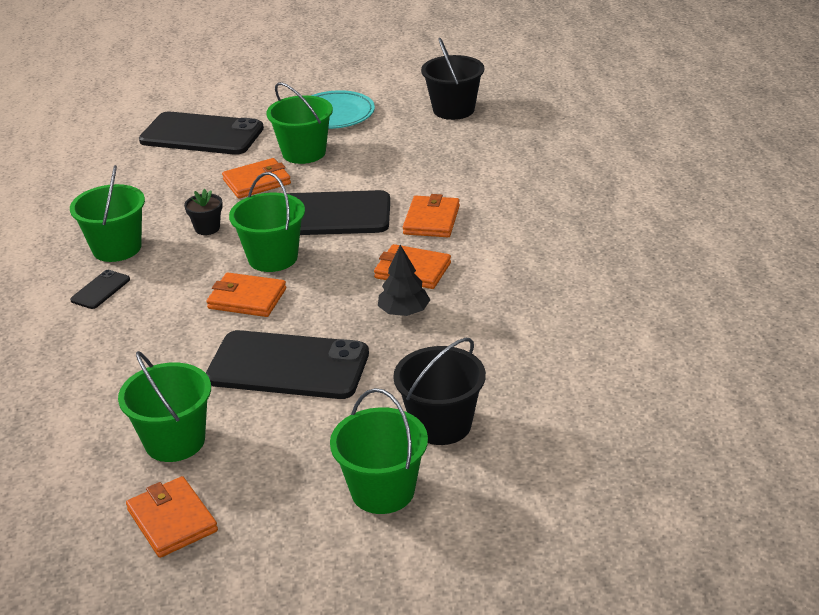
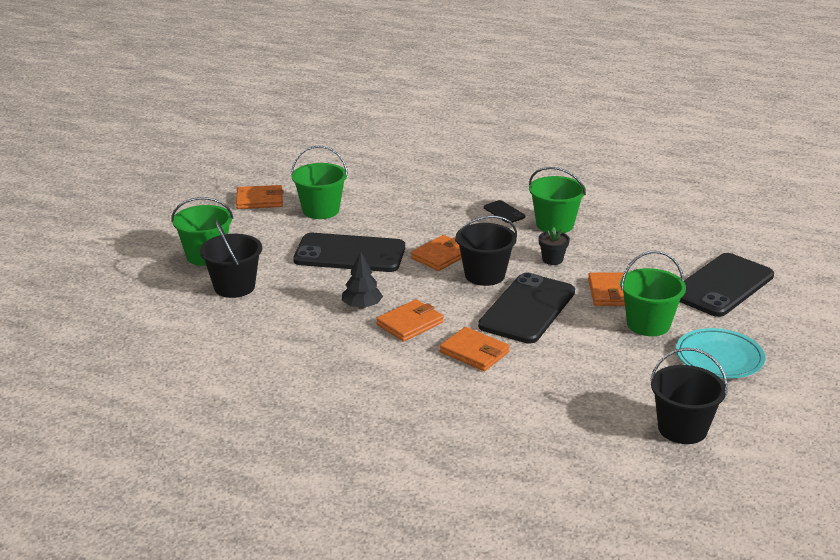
camera: 115 degrees right, 5 degrees down
black phone [206,330,369,399] -> black phone turned 60 degrees clockwise [293,233,405,272]
green bucket [229,172,305,272] -> black bucket [455,216,517,286]

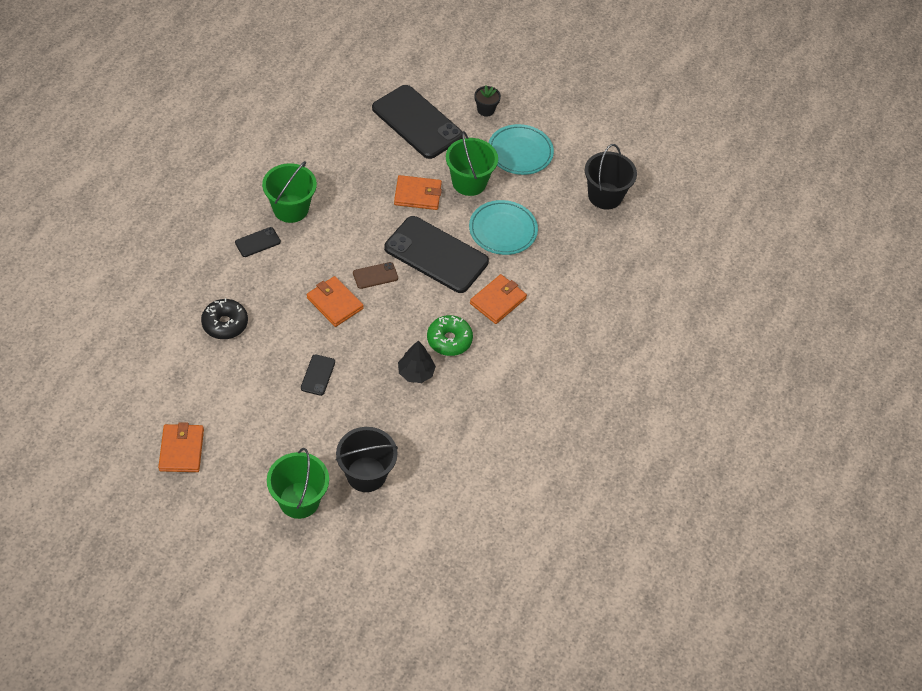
camera: 90 degrees left, 25 degrees up
green bucket [291,145,348,219] -> none
black phone [293,233,405,272] -> black phone [301,354,335,396], size x0.43
orange wallet [376,299,444,342] -> green donut [427,315,473,356]
black bucket [455,216,517,286] -> brown phone [353,262,398,289]
black flower pot [539,227,570,265] -> black flower pot moved to [474,86,501,117]
none -> black donut [201,298,248,339]
none -> turquoise plate [469,200,538,255]

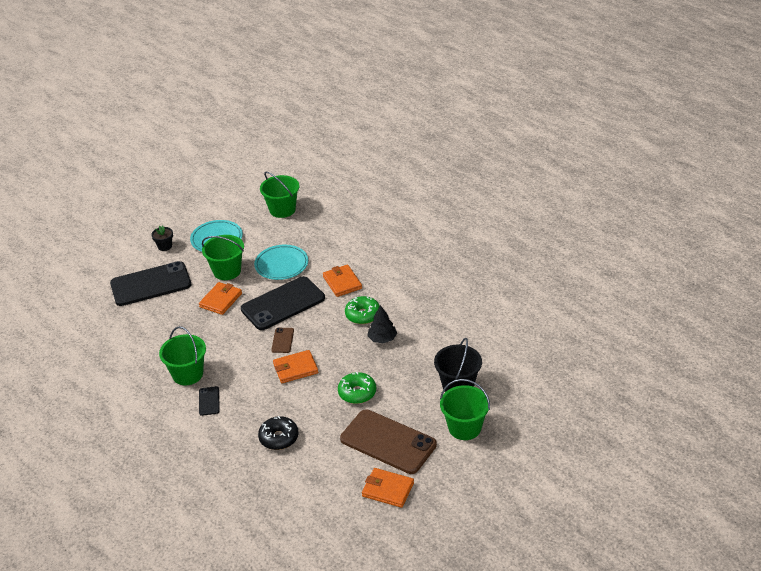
camera: 60 degrees left, 15 degrees down
black phone [301,354,335,396] -> green donut [338,372,376,404]
black bucket [585,144,637,209] -> green bucket [260,171,299,218]
none -> brown phone [340,409,437,474]

